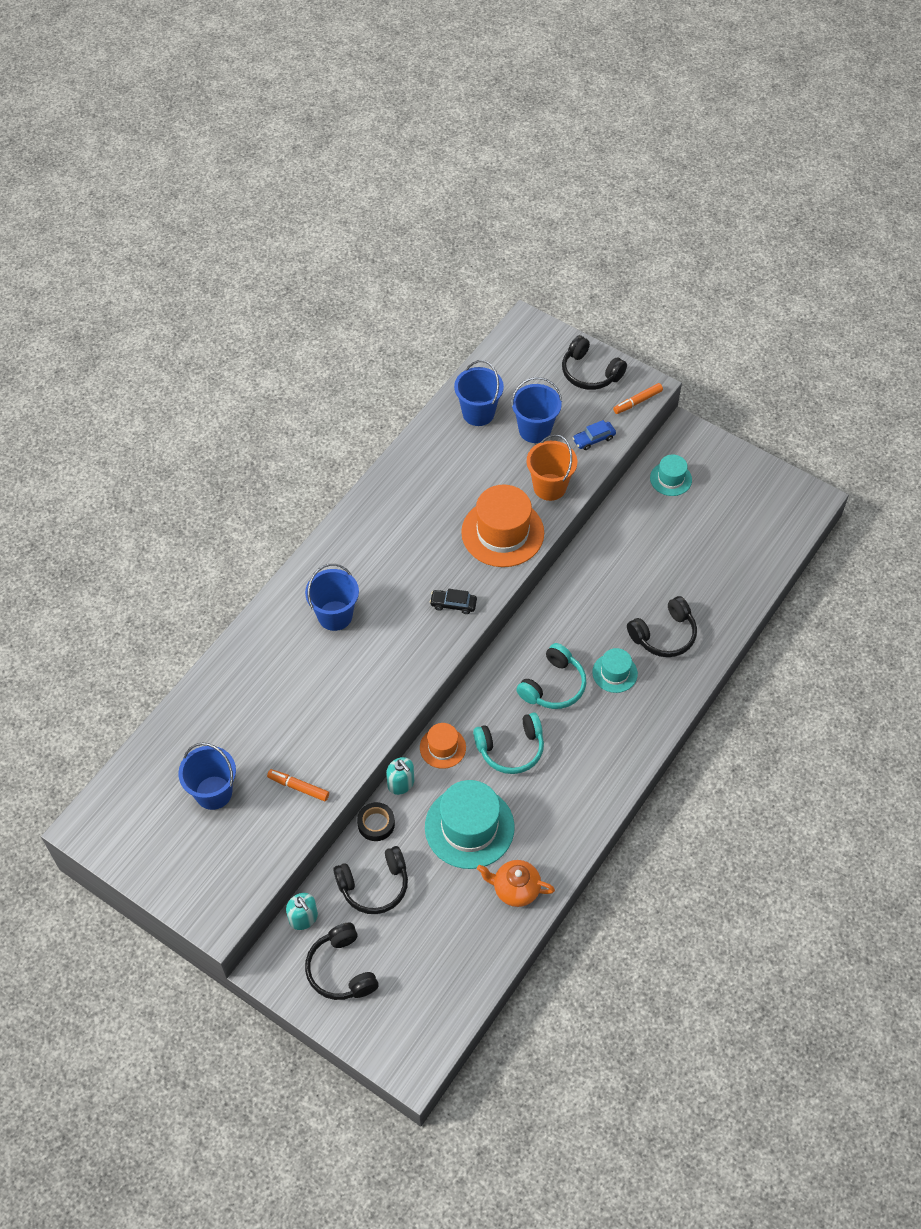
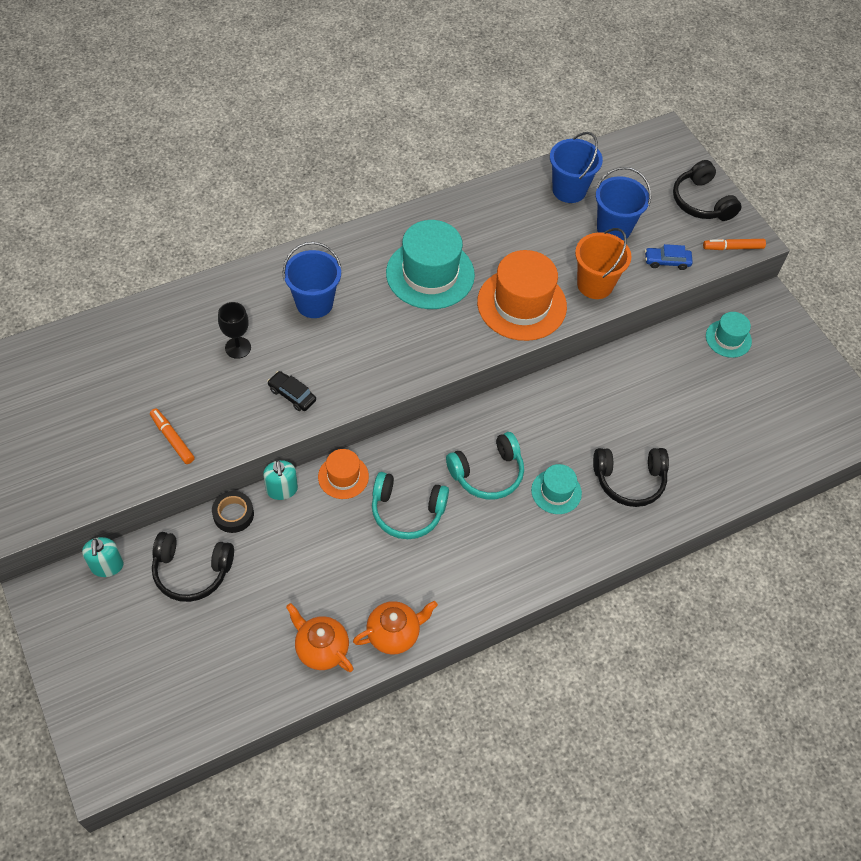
camera: 25 degrees right, 0 degrees up
blue bucket [178,742,236,810] -> none
black headphones [305,922,379,1000] -> none
turquoise hat [425,780,515,869] -> turquoise hat moved to [386,220,475,309]
black car [430,589,477,614] -> black car moved to [267,371,316,411]
none -> black goblet [218,302,251,359]
none -> orange teapot [353,601,438,655]

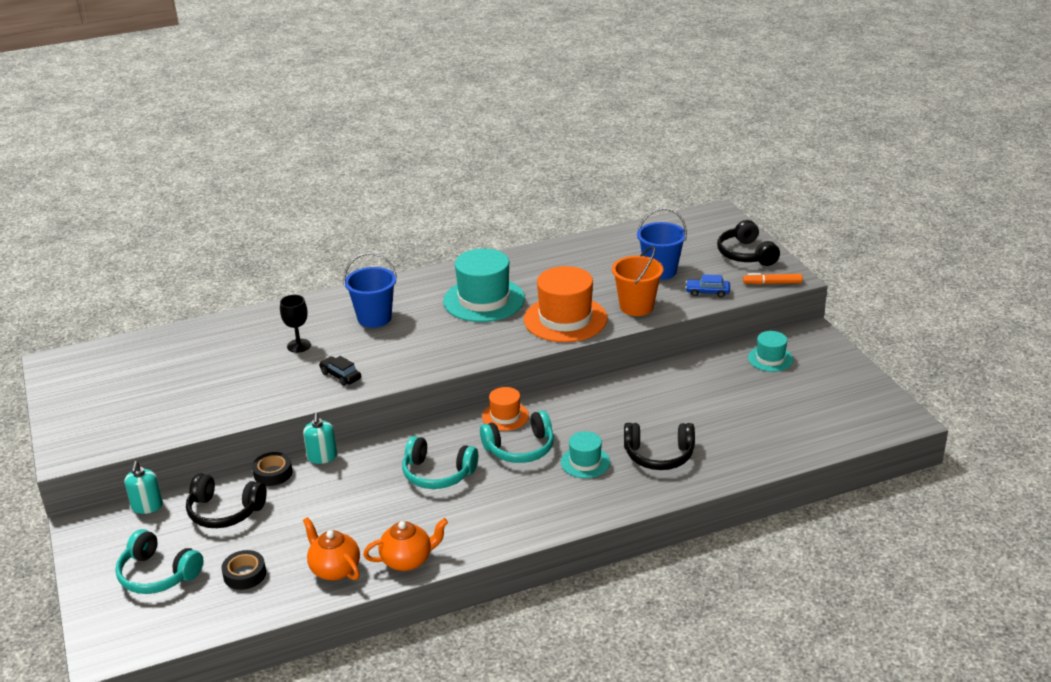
camera: 10 degrees right, 25 degrees down
orange marker [150,408,195,464] -> none
orange hat [318,449,369,499] -> orange hat moved to [482,387,529,431]
blue bucket [550,132,603,203] -> none
none -> turquoise headphones [115,529,203,594]
none -> black tape [221,550,266,590]

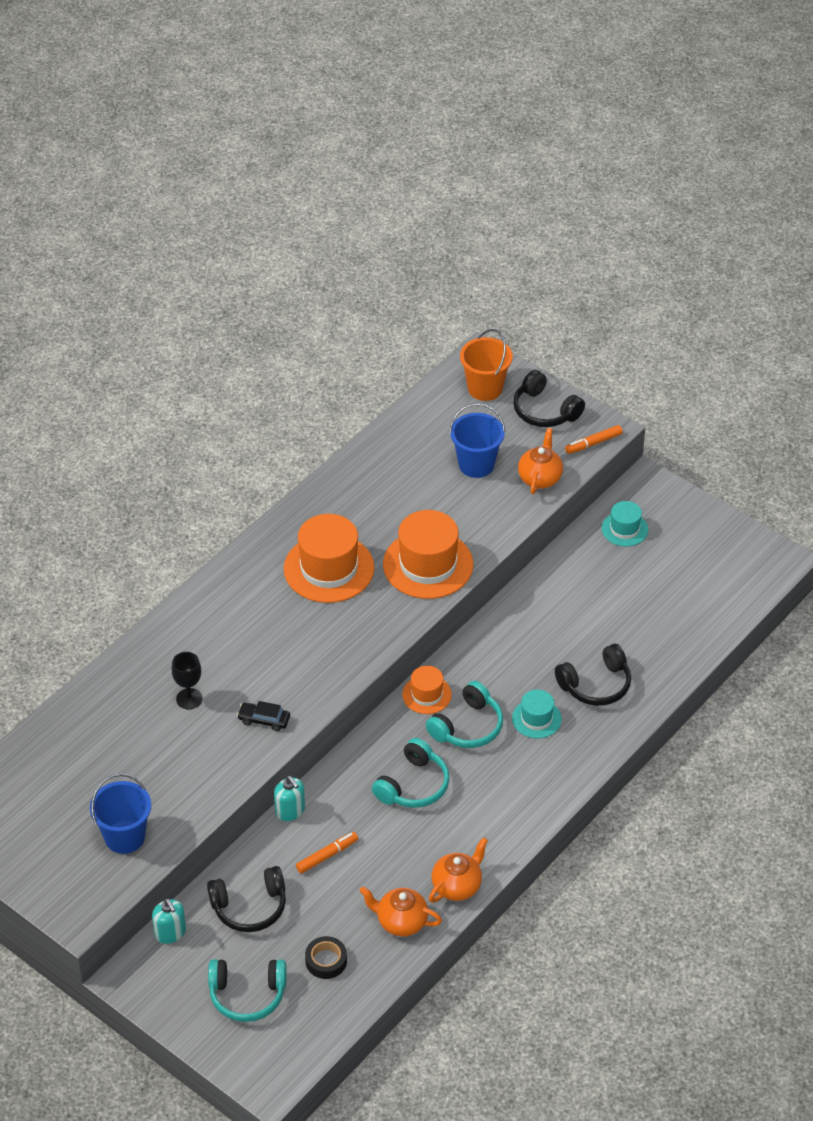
camera: 30 degrees left, 15 degrees up
black tape [252,452,292,486] -> none
blue bucket [343,253,397,328] -> blue bucket moved to [90,773,151,854]
turquoise headphones [402,436,478,489] -> turquoise headphones turned 45 degrees counterclockwise [372,738,450,808]
turquoise hat [443,248,525,322] -> orange hat [284,514,374,603]
orange bucket [612,246,663,316] -> orange bucket moved to [460,329,513,401]
blue car [685,274,730,297] -> orange teapot [518,428,563,494]
none -> orange marker [296,832,358,874]

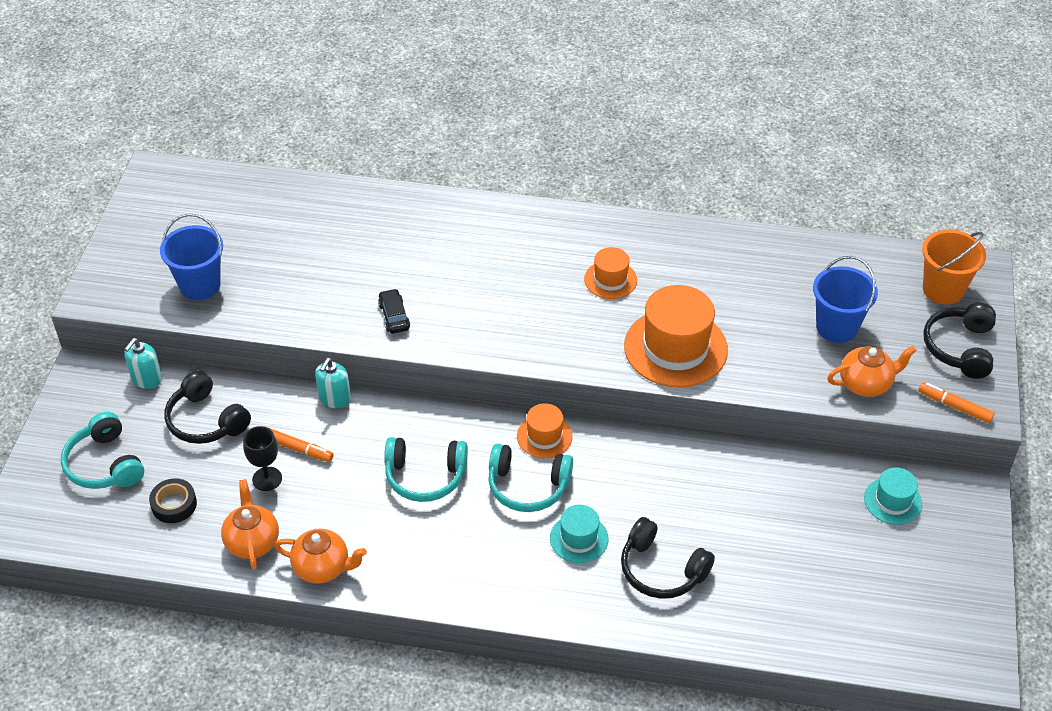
camera: 60 degrees right, 0 degrees up
black goblet [171,652,202,709] -> black goblet moved to [243,426,282,491]
orange hat [284,514,374,603] -> orange hat [584,247,637,299], size x0.53

